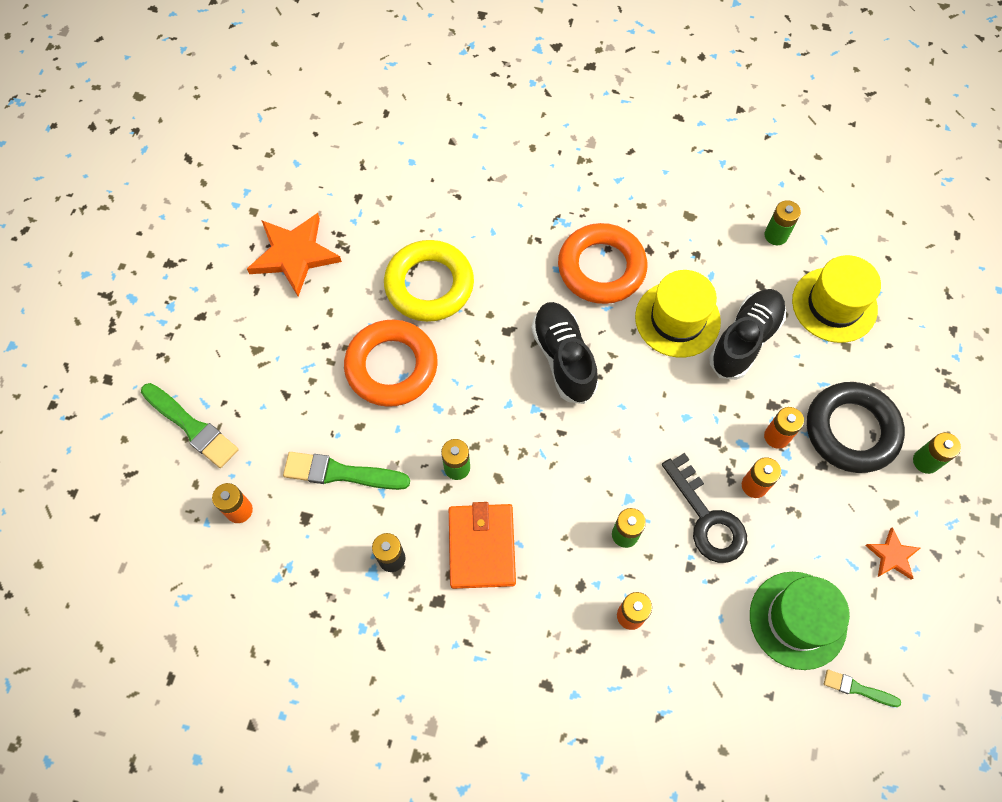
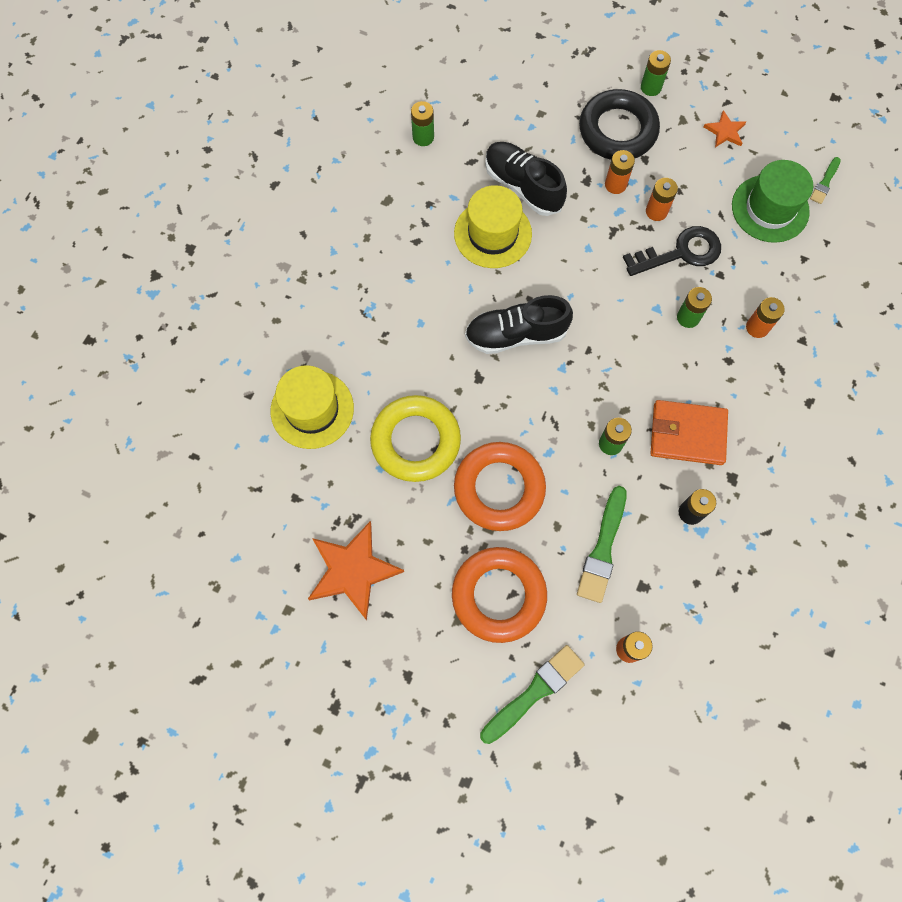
camera: 80 degrees left, 5 degrees up
orange ring [558,223,647,304] -> orange ring moved to [452,547,547,643]
yellow hat [792,255,881,343] -> yellow hat moved to [271,365,354,449]

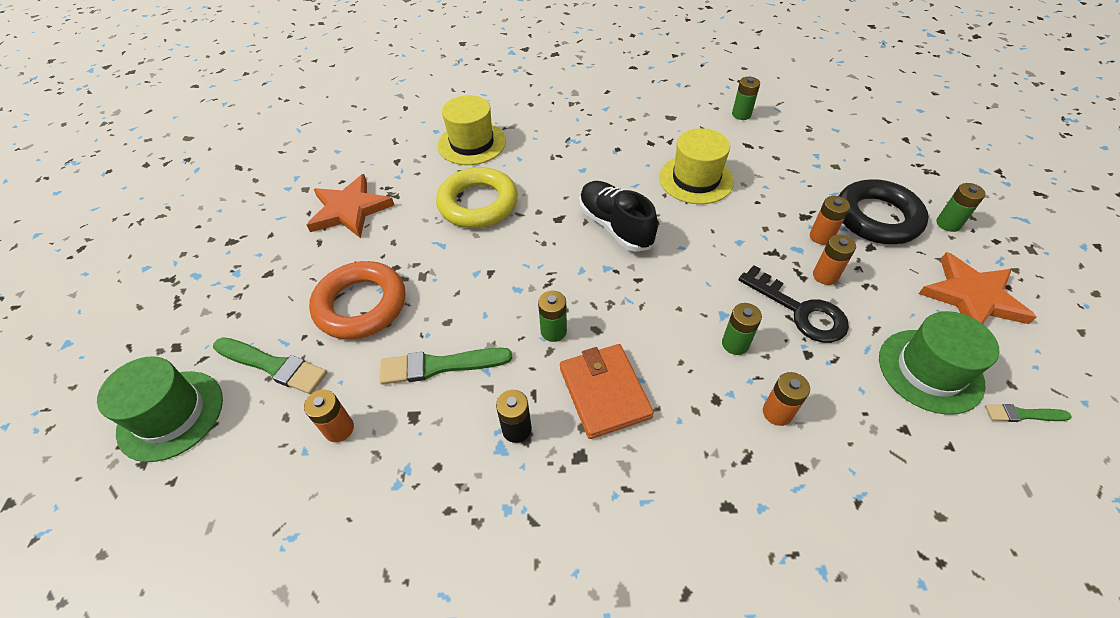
camera: 65 degrees right, 20 degrees down
orange ring [454,442,546,531] -> none
black shoe [485,142,567,216] -> none
orange star [704,110,746,147] -> orange star [919,252,1036,324], size x1.97
none -> green hat [97,356,223,462]

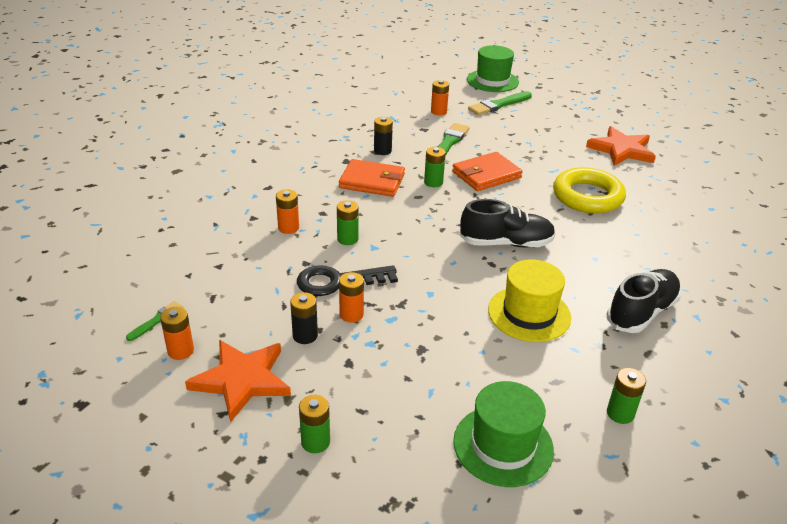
camera: 120 degrees right, 15 degrees down
orange ring [309,261,405,339] -> none
yellow hat [438,95,506,165] -> none
orange battery [810,196,850,245] -> orange battery moved to [160,307,194,360]
black ring [839,179,929,244] -> none
green hat [879,311,999,415] -> green hat moved to [453,381,554,487]
none -> black battery [290,292,318,344]
none -> orange wallet [452,152,523,191]
none -> black shoe [607,269,681,333]

